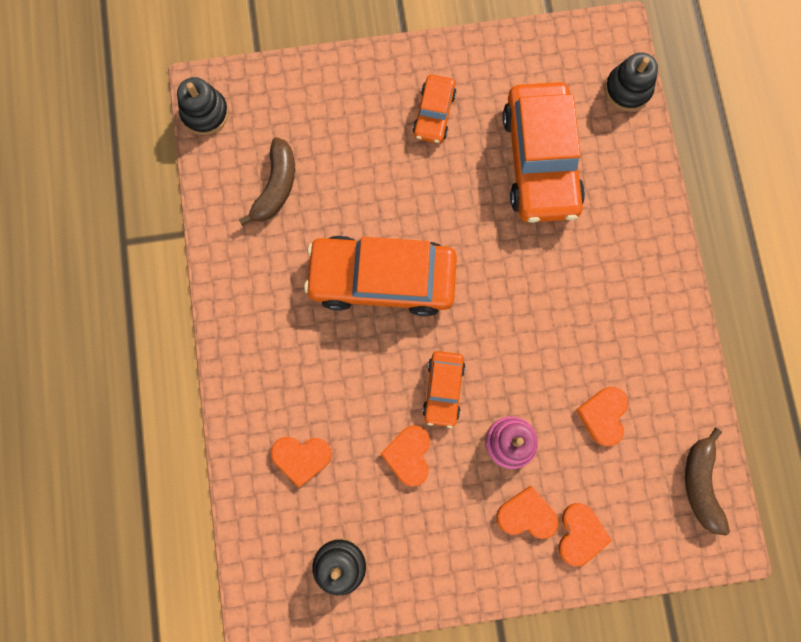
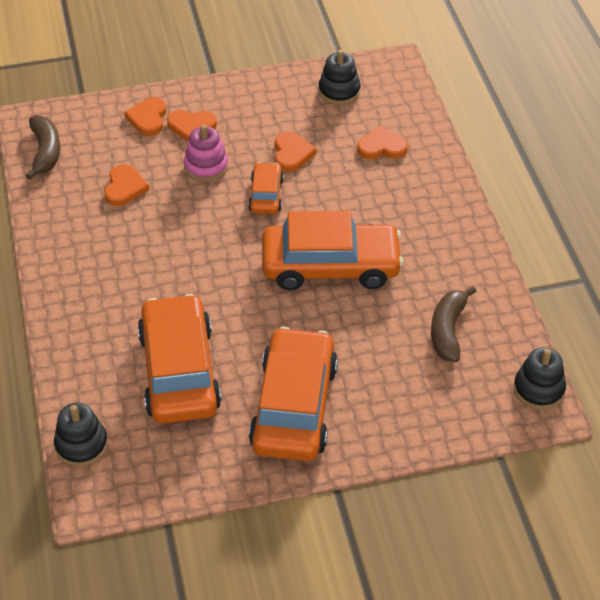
camera: 175 degrees right, 30 degrees down
orange car [413,75,456,143] -> orange car [249,327,338,461], size x2.02

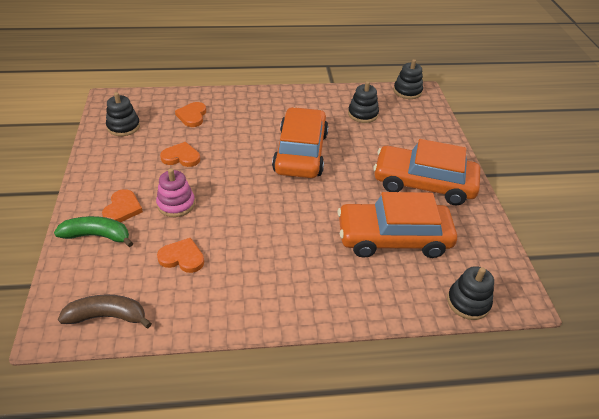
camera: 85 degrees left, 5 degrees down
orange heart [124,97,167,136] -> green banana [54,216,133,247]
orange car [248,162,284,214] -> none
brown banana [431,286,477,362] -> black stacking toy [348,81,379,123]

